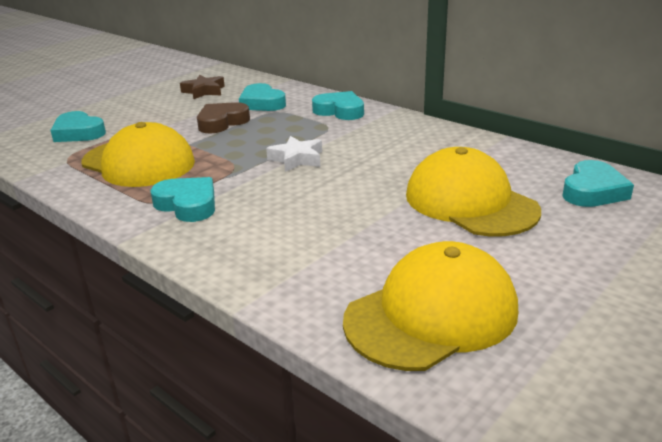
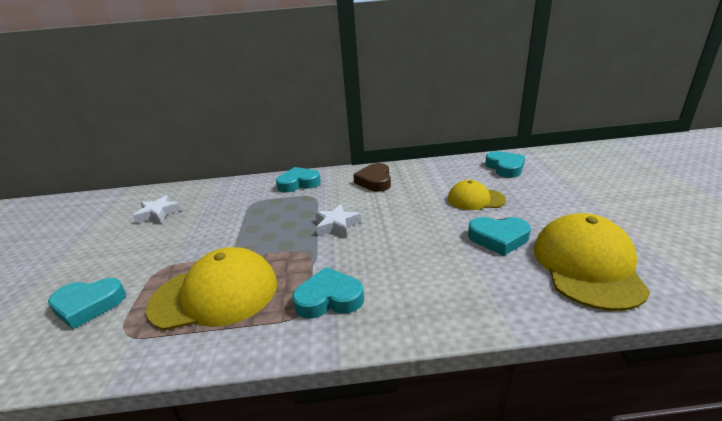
camera: 45 degrees left, 0 degrees up
brown star [180,75,225,99] -> white star [133,195,182,224]
brown heart [197,102,250,134] -> brown heart moved to [353,163,391,192]
turquoise heart [239,83,286,111] -> turquoise heart moved to [468,217,531,256]
yellow cap [406,147,541,236] -> yellow cap [448,180,506,210], size x0.59

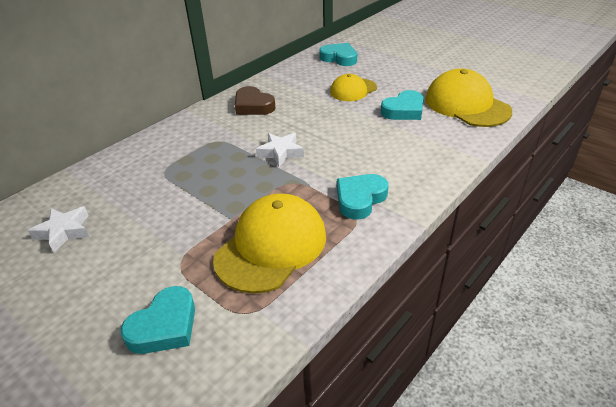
camera: 45 degrees left, 10 degrees up
turquoise heart [276,167,321,193] -> none

